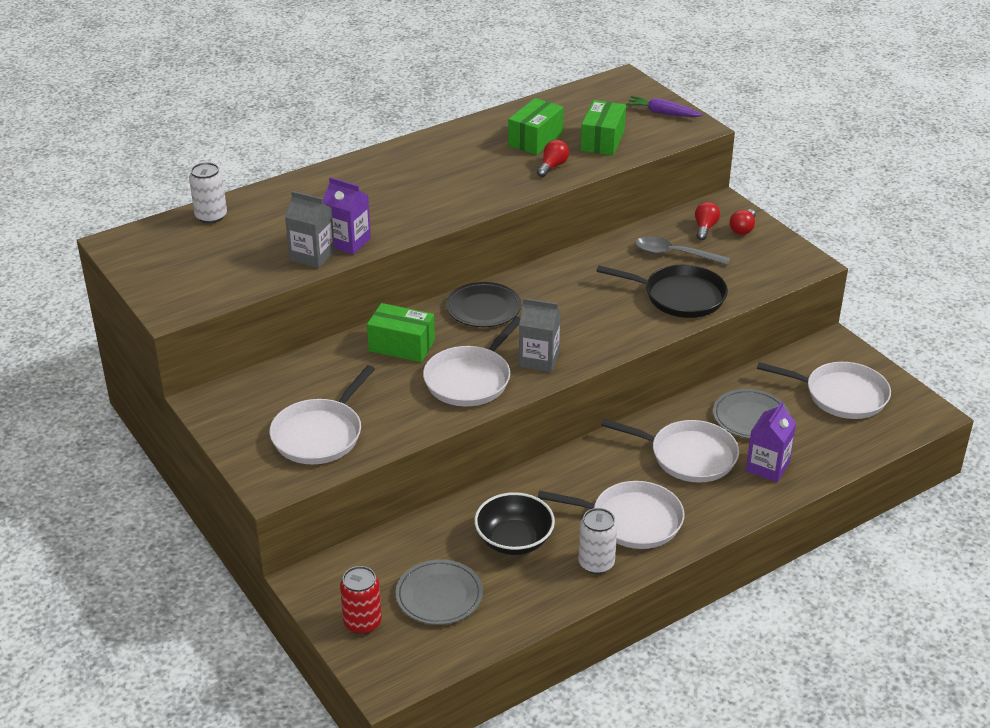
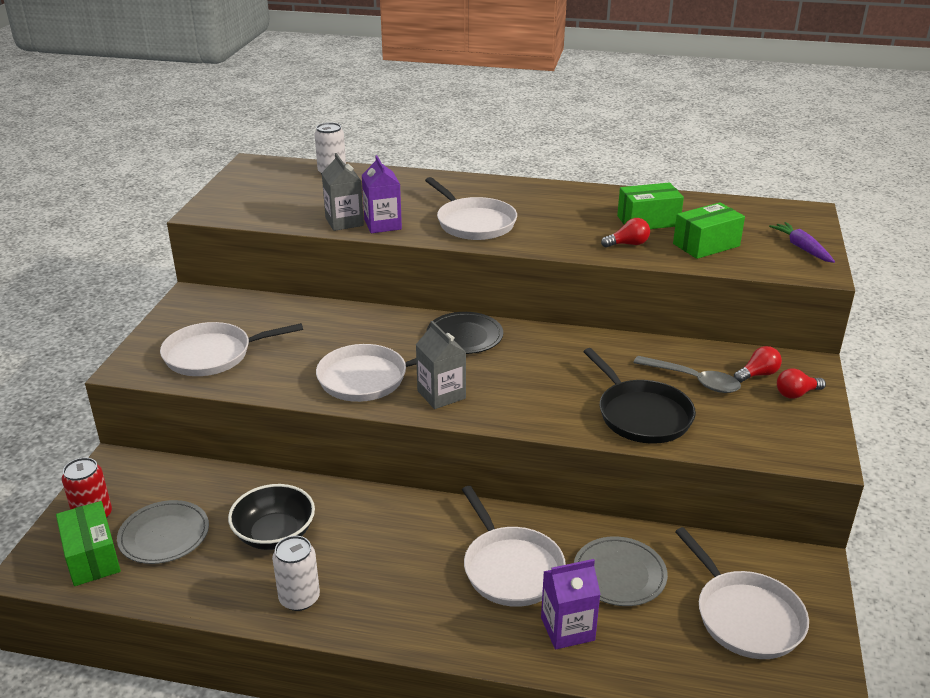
camera: 45 degrees right, 5 degrees down
green box [367,303,435,362] -> green box moved to [56,501,121,586]
white pan [538,481,684,549] -> white pan moved to [425,177,517,240]
grey spoon [635,236,730,265] -> grey spoon turned 150 degrees clockwise [633,356,741,393]

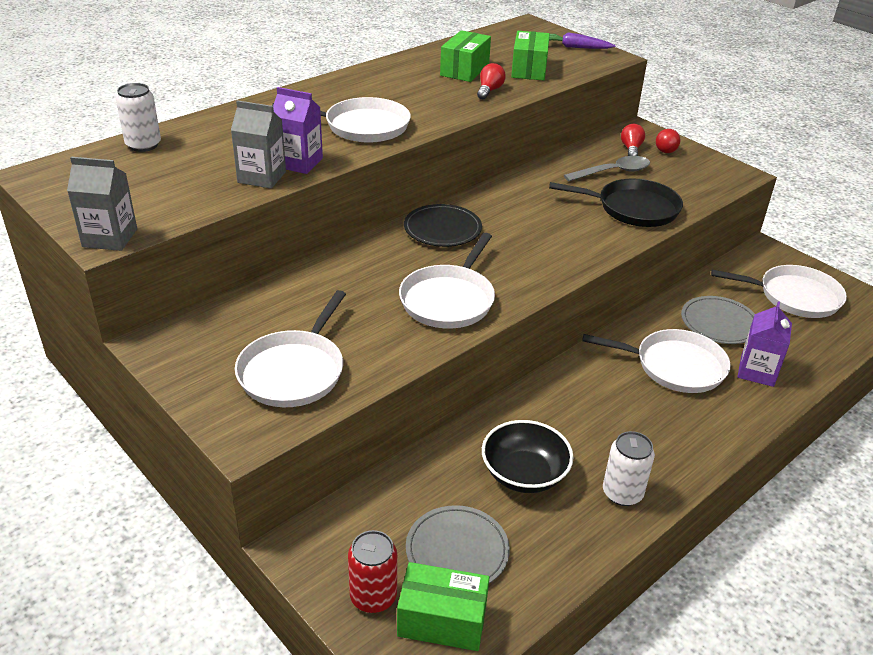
camera: 55 degrees left, 5 degrees up
grey carton [416,321,466,409] -> grey carton moved to [67,157,137,251]

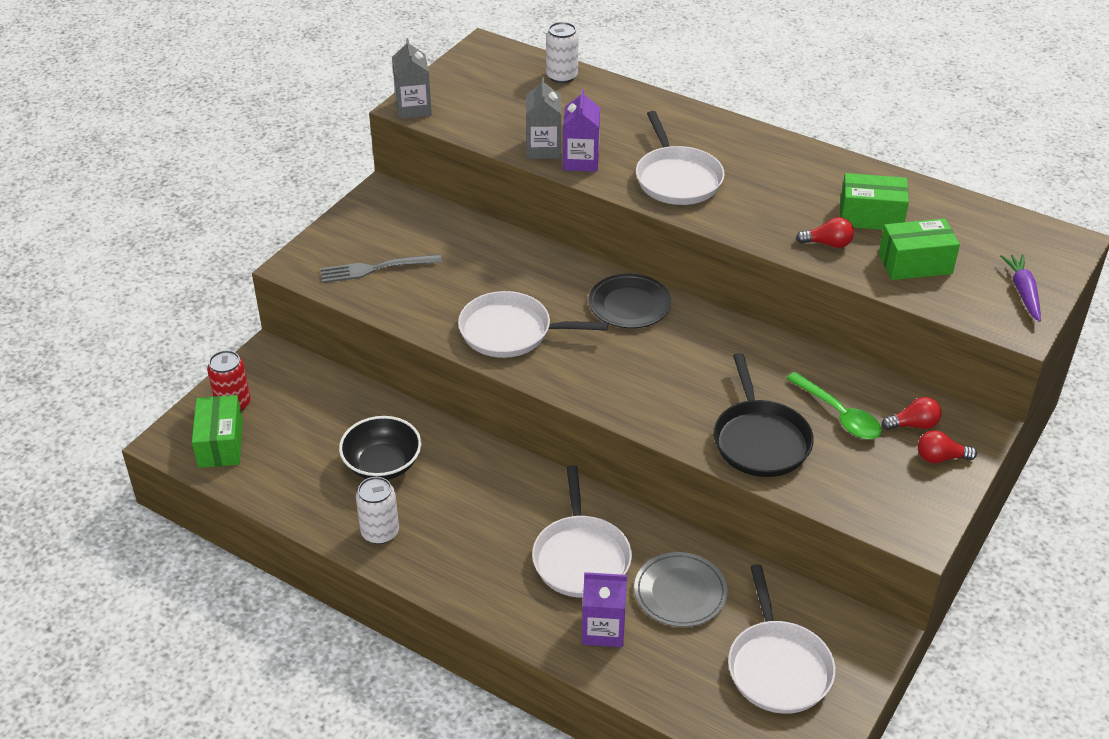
camera: 75 degrees right, 5 degrees up
white pan [235,290,346,407] -> grey fork [320,254,442,283]
grey plate [406,505,510,583] -> none
grey spoon [564,156,650,181] -> green spoon [786,372,882,439]

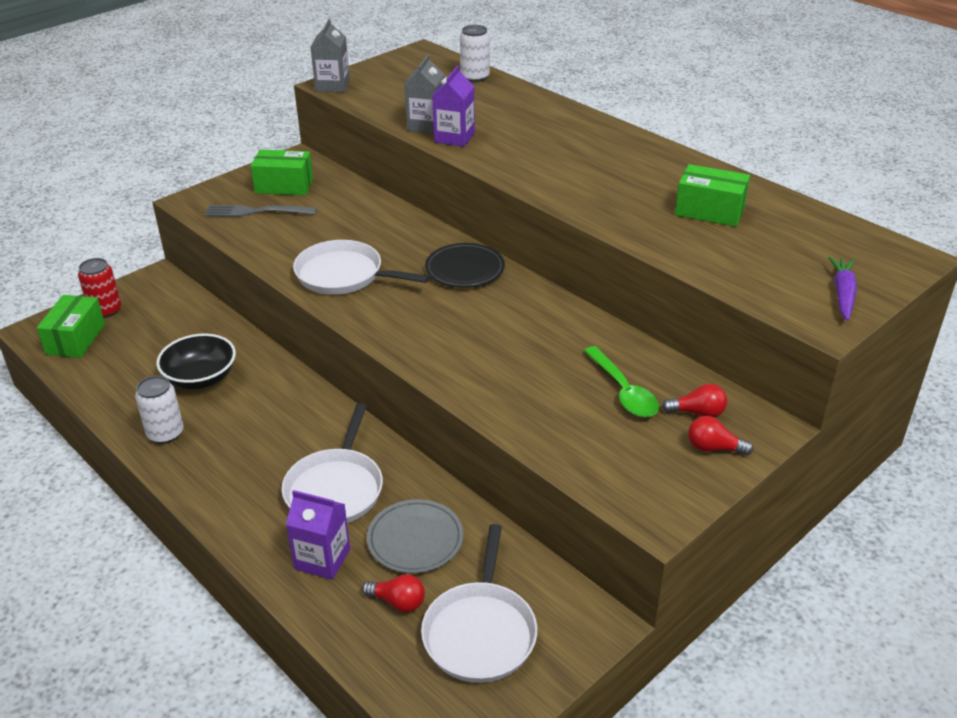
camera: 15 degrees right, 5 degrees down
white pan [636,111,725,205] -> none
black pan [713,353,814,477] -> none
red light bulb [796,217,854,248] -> red light bulb moved to [362,574,425,612]
green box [879,218,960,280] -> green box moved to [251,149,313,195]

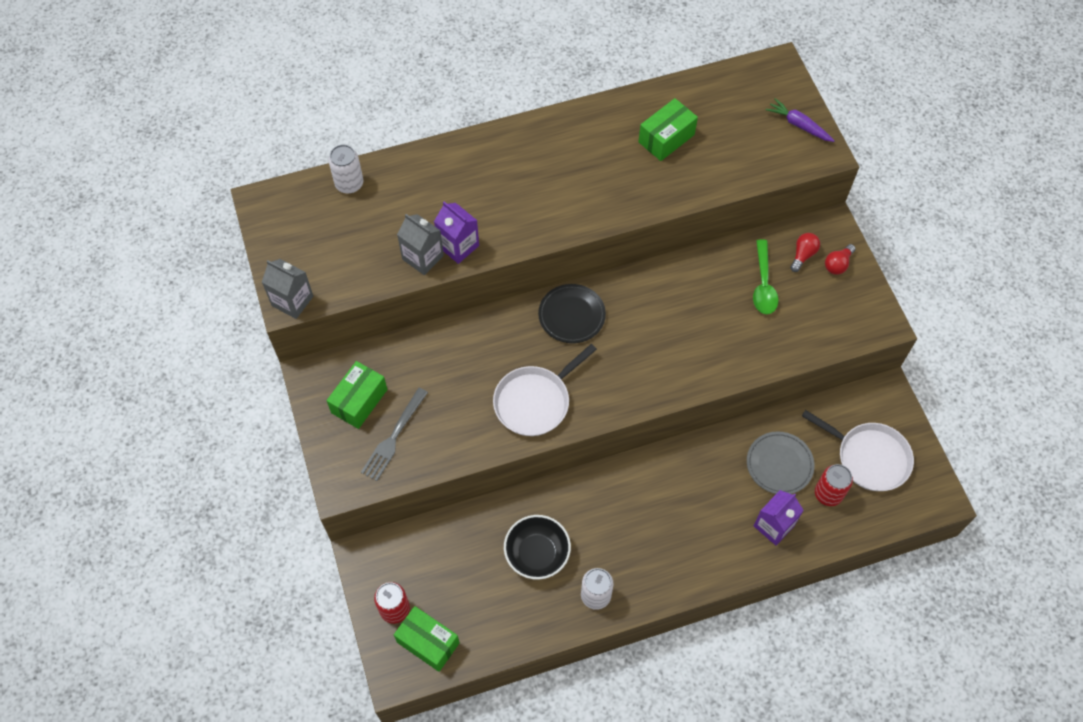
camera: 65 degrees left, 25 degrees up
white pan [281,403,383,523] -> none
red light bulb [362,574,425,612] -> red can [815,464,853,506]
green spoon [584,346,659,418] -> green spoon turned 90 degrees clockwise [753,239,779,315]

